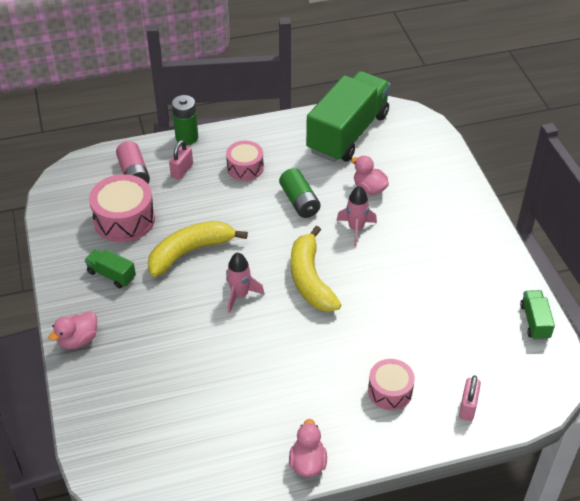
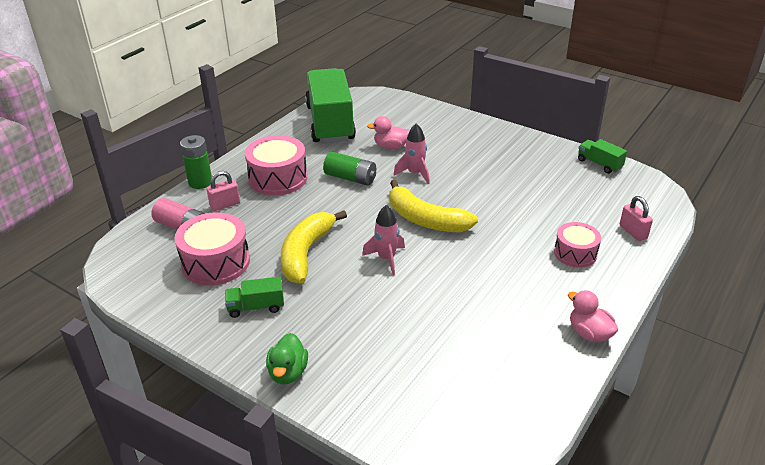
camera: 40 degrees left, 10 degrees down
pink duck [48,311,97,349] -> green duck [266,333,308,384]
pink padlock [169,140,193,180] -> pink padlock turned 75 degrees clockwise [207,171,240,211]
pink drum [226,141,264,181] -> pink drum [245,135,307,196], size x1.58

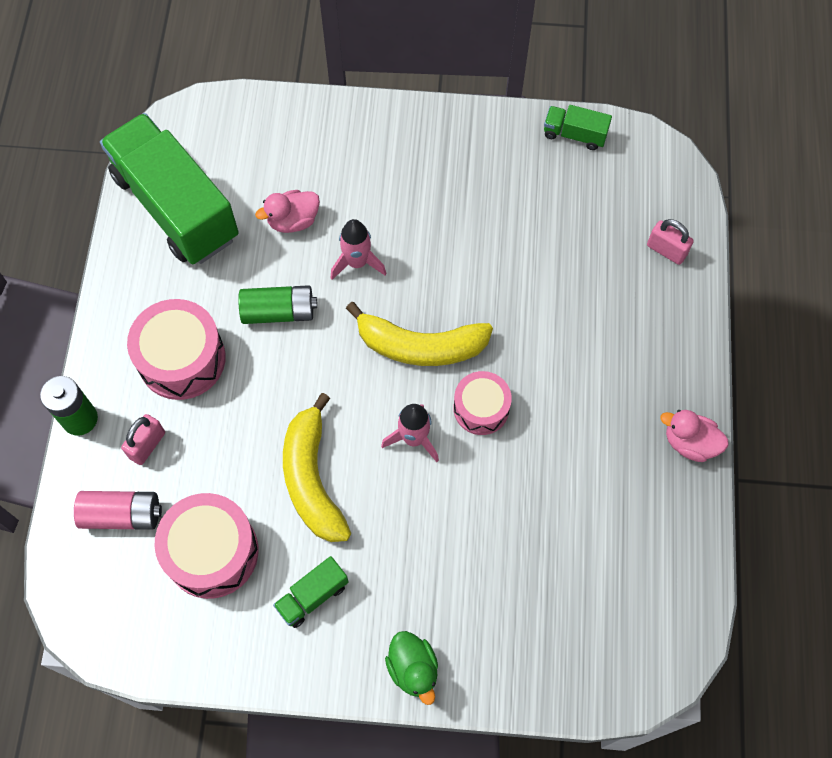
camera: 30 degrees left, 30 degrees up
pink drum [554,222,601,268] -> pink drum moved to [453,371,512,435]

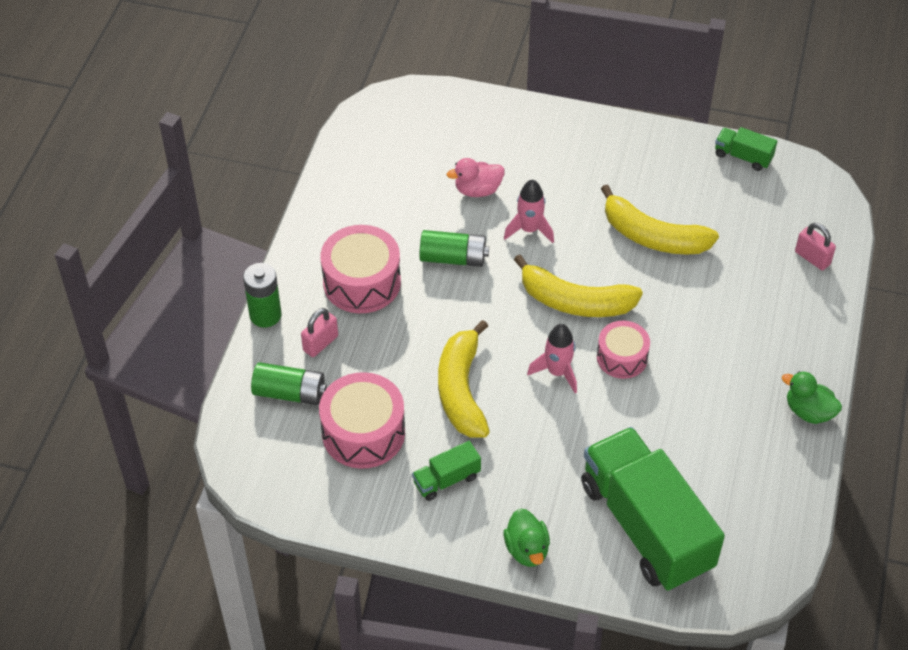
camera: 10 degrees right, 15 degrees down
pink battery [74,491,162,530] -> green battery [251,362,327,405]
green truck [100,113,239,264] -> green truck moved to [581,427,725,591]
pink duck [660,410,729,462] -> green duck [782,371,842,424]
none -> yellow banana [601,185,719,255]

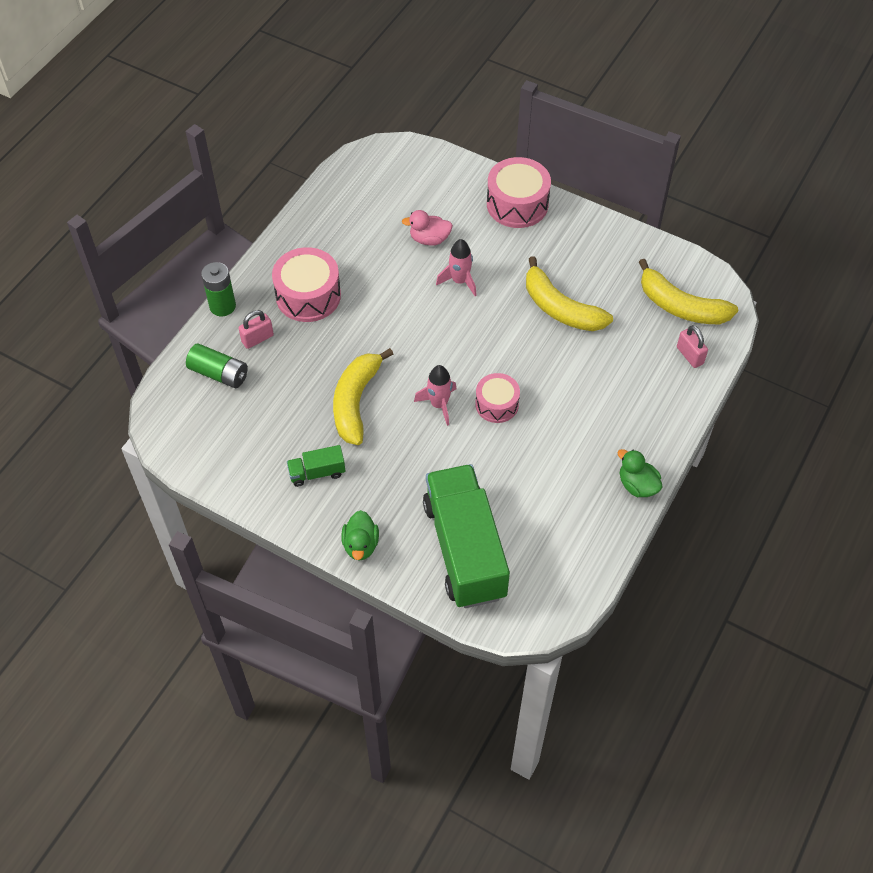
camera: 15 degrees right, 5 degrees up
pink drum [319,372,405,469] -> pink drum moved to [487,157,551,228]
green battery [419,230,489,267] -> none
yellow banana [514,255,643,317] -> yellow banana moved to [639,259,738,324]
green truck [715,127,777,171] -> none

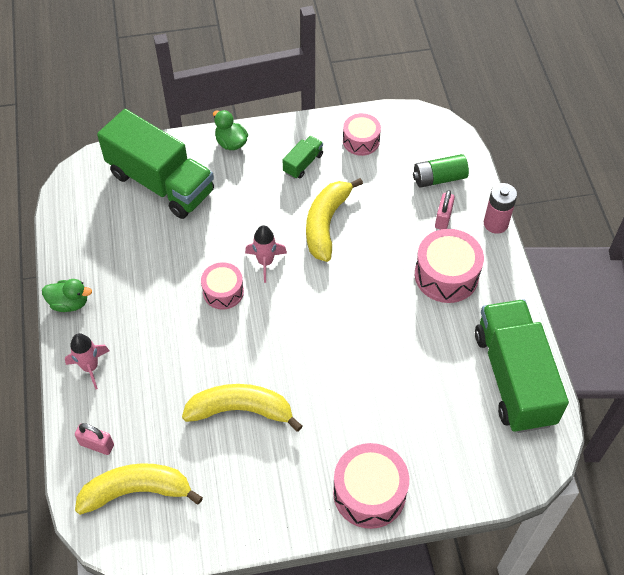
camera: 140 degrees right, 0 degrees up
green battery [201,262,236,316] -> pink battery [484,183,517,234]
yellow banana [333,348,393,445] -> yellow banana turned 135 degrees counterclockwise [306,178,363,262]
pink duck [402,210,453,246] -> none
pink rocket [436,239,477,296] -> pink rocket moved to [65,333,109,390]
none -> pink drum [343,113,381,156]
none -> green truck [475,299,569,433]

